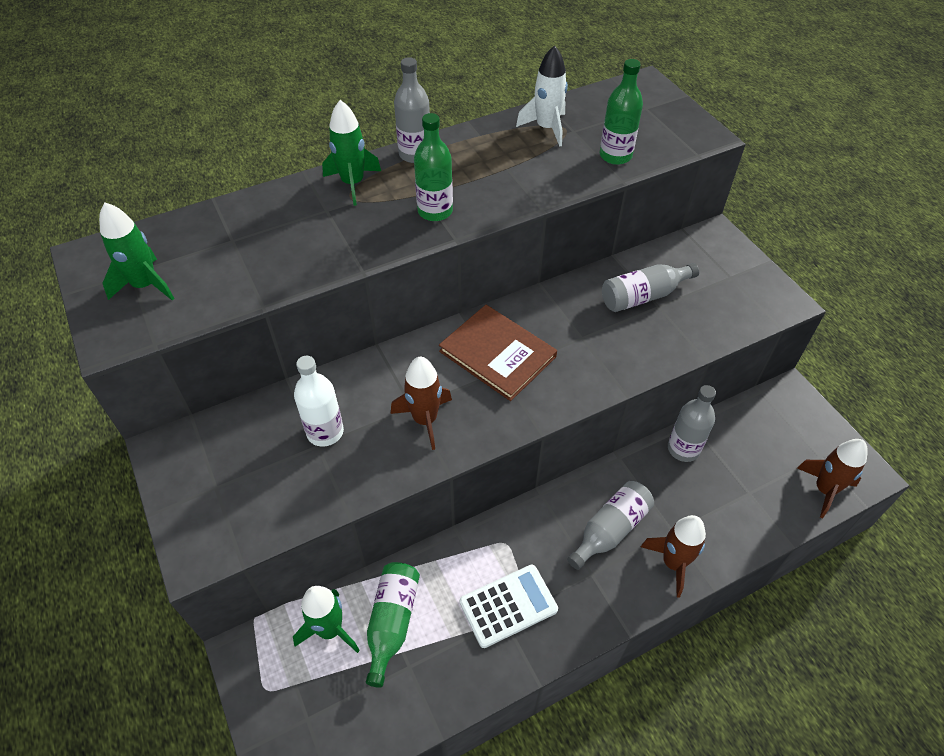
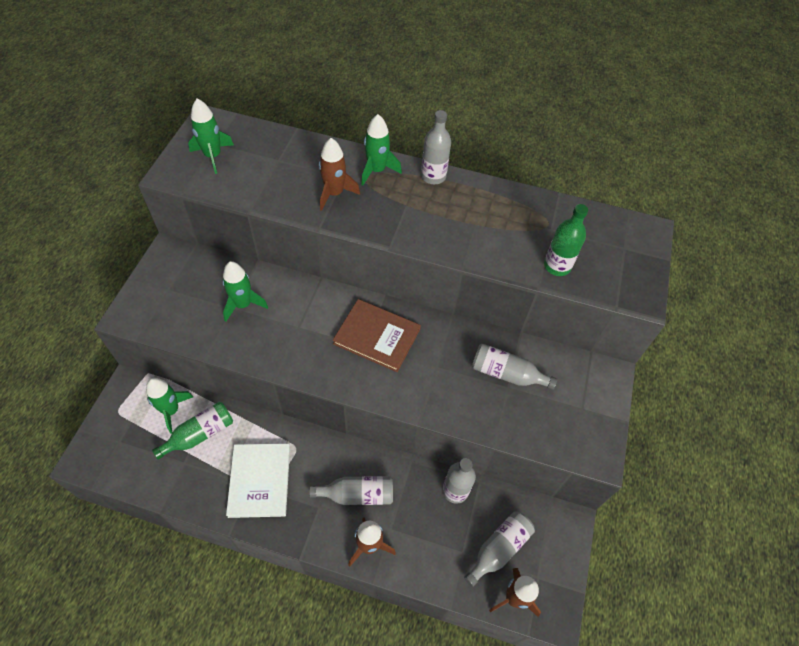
camera: 40 degrees right, 5 degrees up
white bottle [294,356,344,447] -> green rocket [223,261,268,322]
brown rocket [391,357,452,450] -> brown rocket moved to [319,138,360,211]
green bottle [414,113,453,221] -> none
brown book [439,305,557,401] -> brown book turned 60 degrees counterclockwise [333,299,421,372]
white calculator [460,565,558,648] -> white book [226,443,290,518]
white rocket [516,45,568,147] -> none
none -> grey bottle [464,511,535,587]

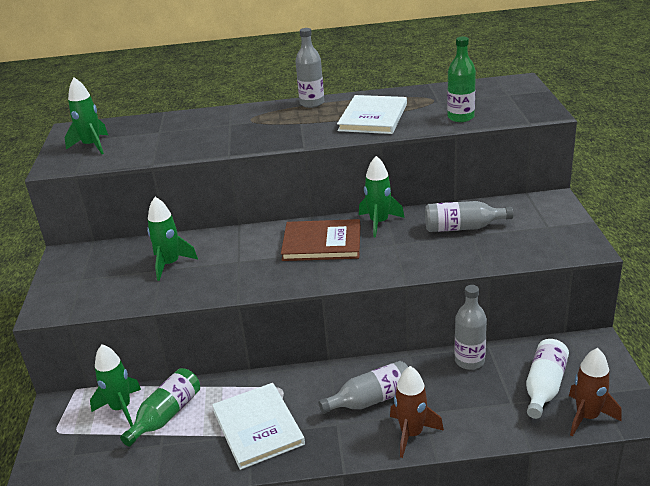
camera: 15 degrees left, 25 degrees down
brown rocket [319,138,360,211] -> none
green rocket [361,114,402,185] -> green rocket moved to [359,156,405,237]
grey bottle [464,511,535,587] -> white bottle [526,339,569,419]
none -> white book [337,95,407,134]

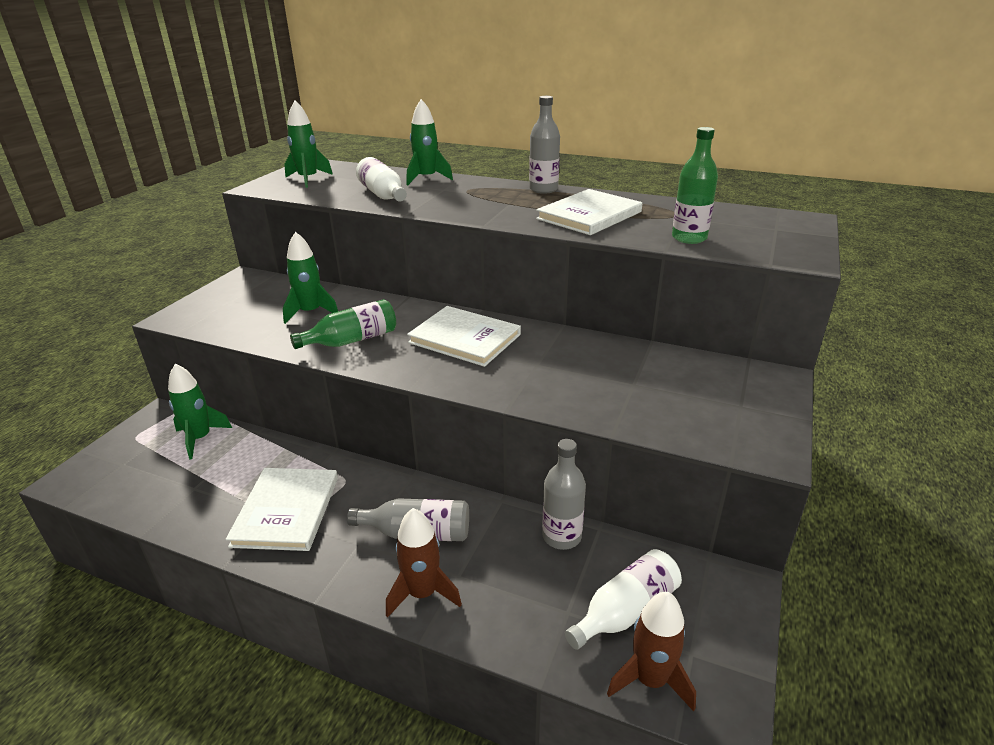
camera: 25 degrees right, 0 degrees up
green bottle [120,368,200,447] -> green bottle moved to [290,299,396,349]
brown book [281,219,360,261] -> white book [407,306,521,367]
green rocket [359,156,405,237] -> green rocket moved to [407,99,453,185]
grey bottle [425,201,513,232] -> none
none -> white bottle [356,157,407,202]

